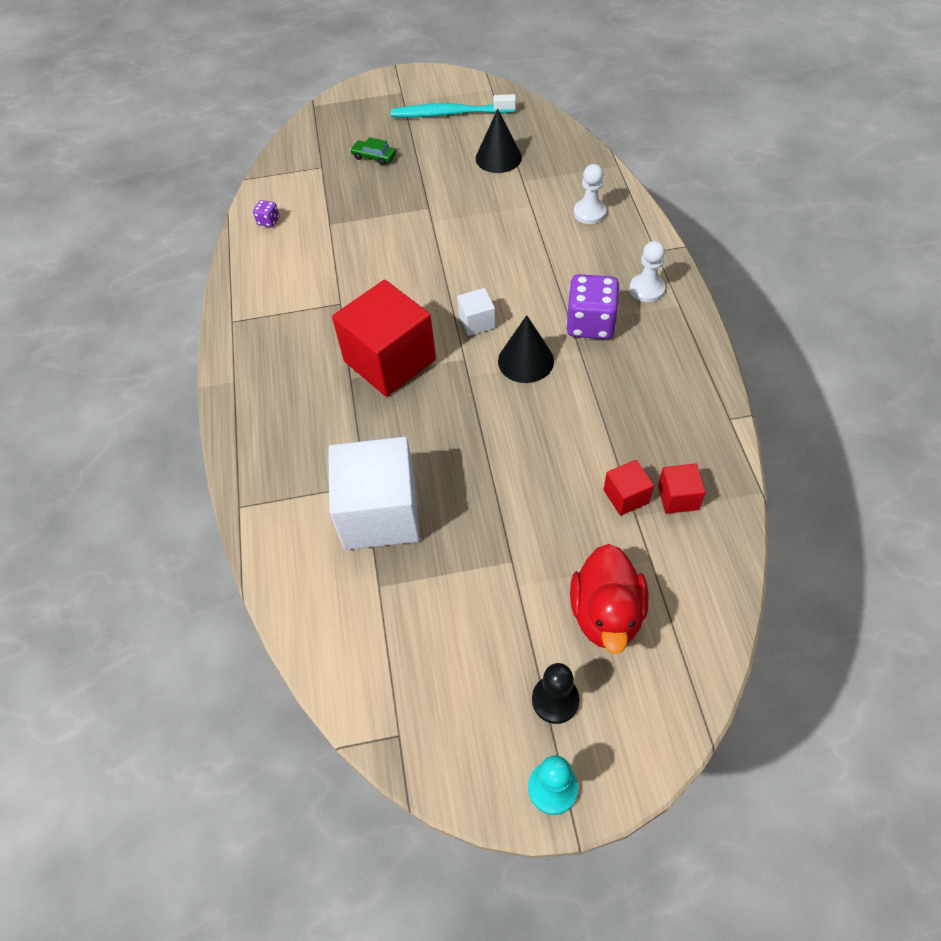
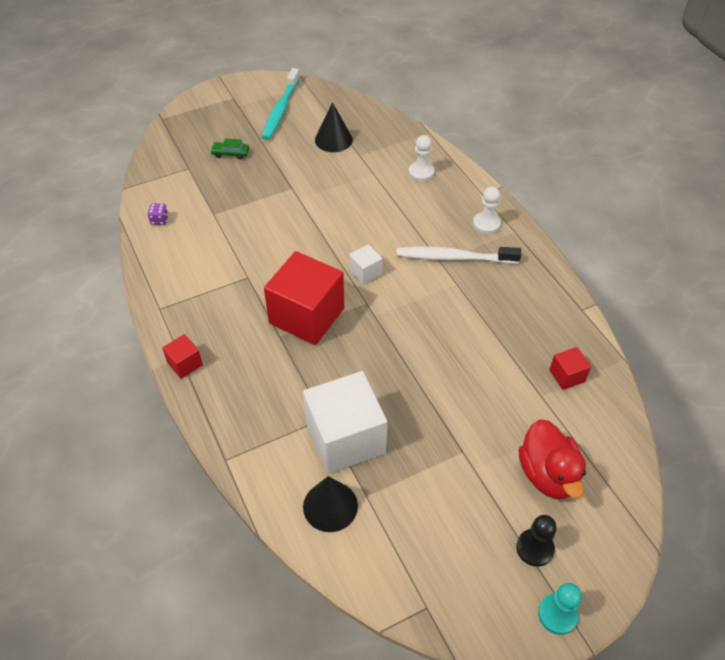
camera: 20 degrees left, 5 degrees down
turquoise toothbrush [391,94,516,118] -> turquoise toothbrush turned 60 degrees counterclockwise [262,68,300,140]
black cone [498,315,554,383] -> black cone moved to [303,476,358,532]
purple dice [566,274,620,339] -> white toothbrush [396,247,522,264]
red cube [603,460,654,516] -> red cube moved to [162,334,203,379]

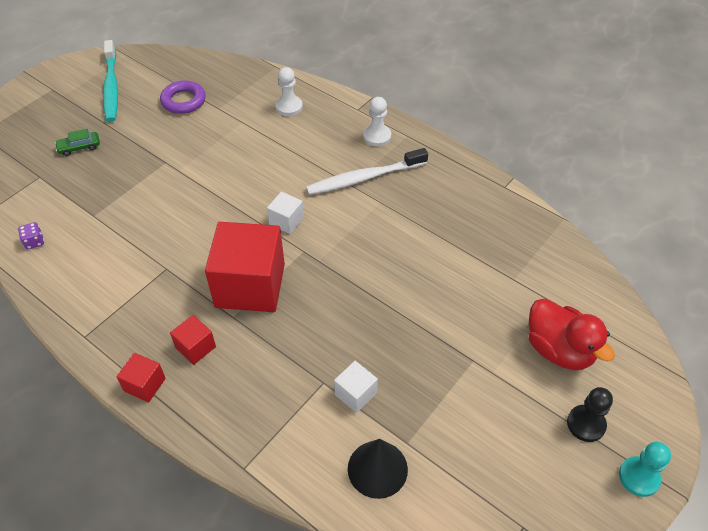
camera: 25 degrees left, 0 degrees up
white cube [303,371,387,474] -> white cube [334,361,378,413], size x0.45
black cone [315,102,353,152] -> purple ring [160,81,206,114]
red cube [549,347,591,390] -> red cube moved to [170,315,216,365]

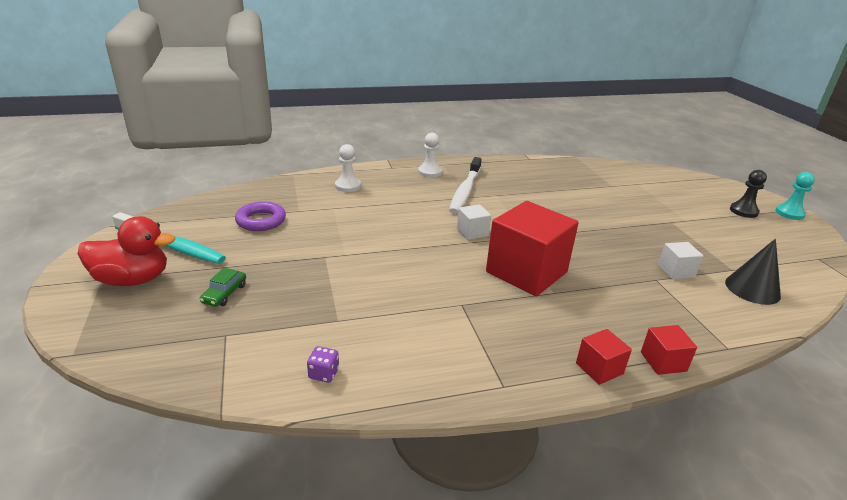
camera: 55 degrees left, 20 degrees down
red cube [170,315,216,365] -> red cube moved to [641,325,697,375]
red duck [528,298,615,370] -> red duck moved to [78,216,175,286]

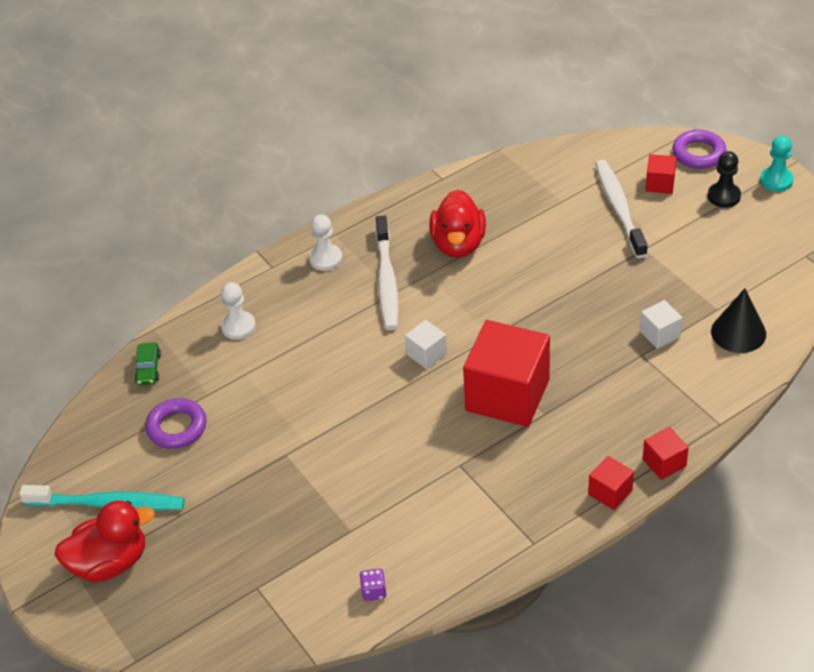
camera: 15 degrees left, 15 degrees up
green car [200,268,246,307] -> green car moved to [134,342,161,385]
none -> red duck [429,189,486,258]
none -> white toothbrush [595,160,648,258]
none -> red cube [646,154,677,194]
none -> purple ring [672,130,727,169]

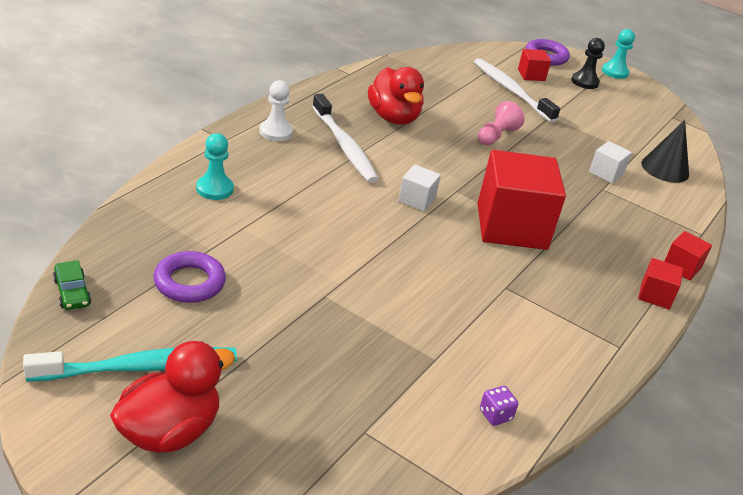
camera: 30 degrees left, 10 degrees down
green car [134,342,161,385] -> green car moved to [53,260,91,310]
white pawn [221,282,256,340] -> turquoise pawn [196,133,234,200]
none -> pink pawn [478,101,525,145]

